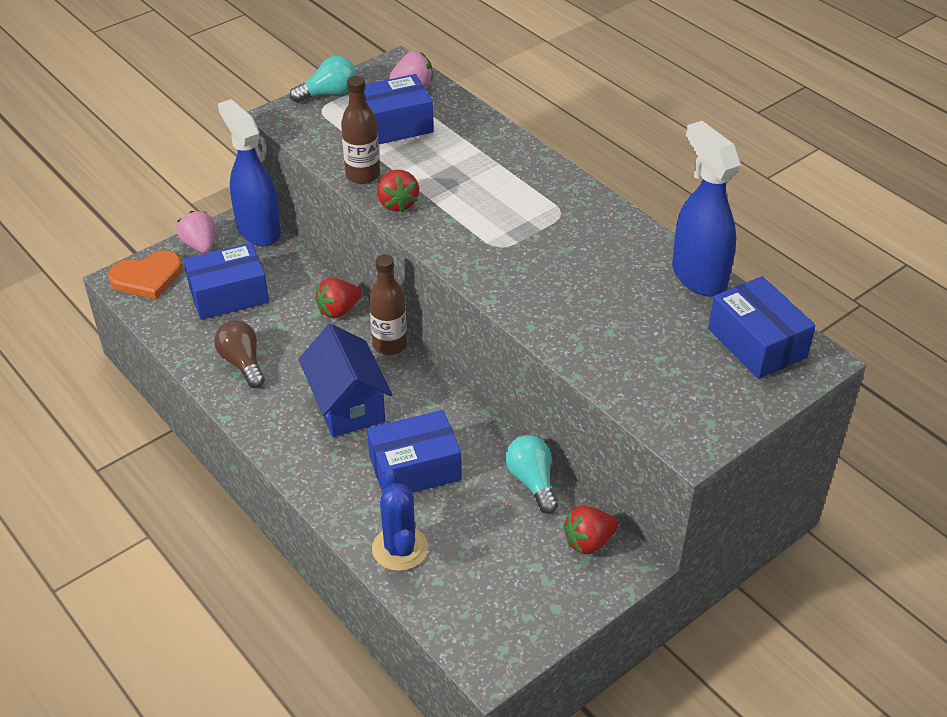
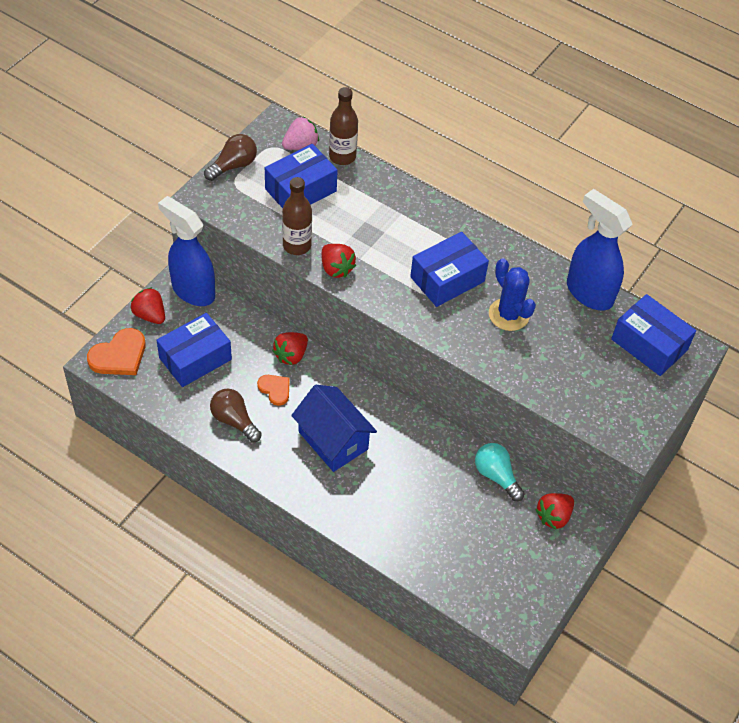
camera: 20 degrees left, 10 degrees up
pink strawberry [177,211,215,253] -> red strawberry [130,287,165,324]
turquoise light bulb [290,56,357,103] -> brown light bulb [204,134,257,181]
blue box [367,410,462,493] -> blue box moved to [410,232,489,307]
brown bottle [369,254,407,355] -> brown bottle moved to [329,87,358,165]
blue cactus [372,469,428,571] -> blue cactus moved to [489,258,536,331]
none -> orange heart [257,375,290,406]

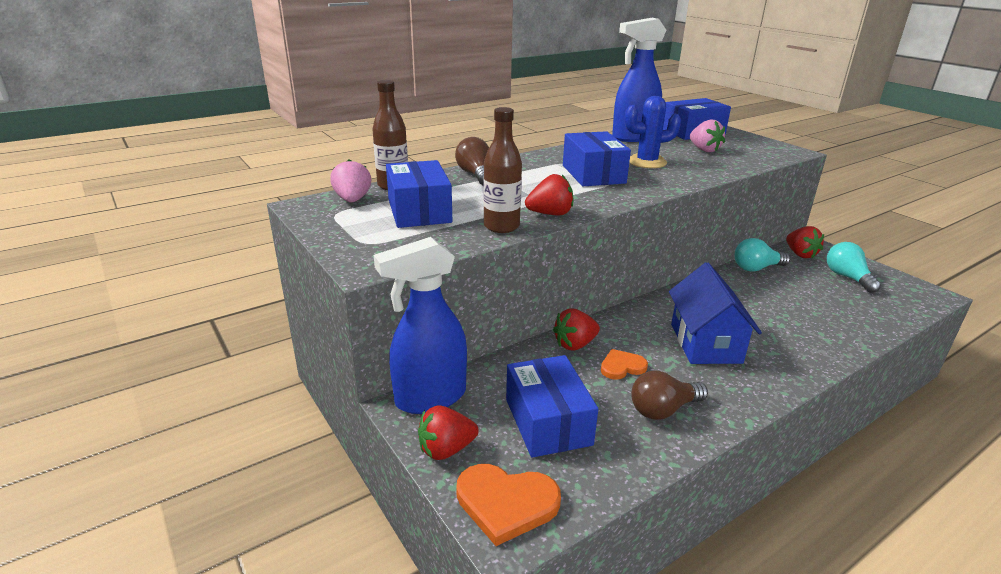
camera: 65 degrees left, 25 degrees down
orange heart [87,328,145,375] -> orange heart turned 120 degrees clockwise [456,464,561,546]
brown light bulb [204,134,257,181] -> brown light bulb moved to [455,137,489,186]
red strawberry [272,332,308,365] -> red strawberry turned 90 degrees clockwise [553,309,600,351]
blue house [291,385,377,472] -> blue house turned 75 degrees counterclockwise [669,262,762,364]
none -> pink strawberry [690,120,725,152]
none -> turquoise light bulb [827,242,881,293]

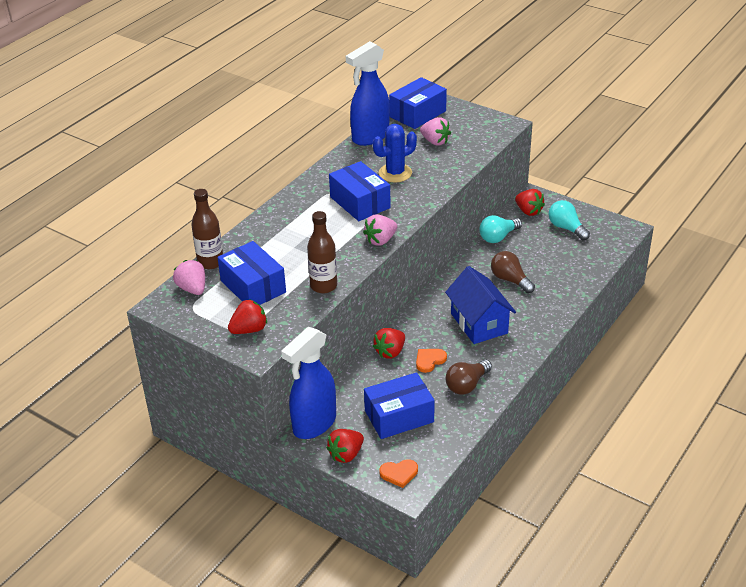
camera: 20 degrees left, 10 degrees up
brown light bulb [455,137,489,186] -> brown light bulb moved to [491,251,535,293]
orange heart [456,464,561,546] -> orange heart [379,459,418,488], size x0.61
blue box [506,355,598,458] -> blue box turned 75 degrees counterclockwise [364,372,435,439]
red strawberry [525,174,573,216] -> red strawberry moved to [228,299,267,334]
none -> pink strawberry [363,215,397,246]

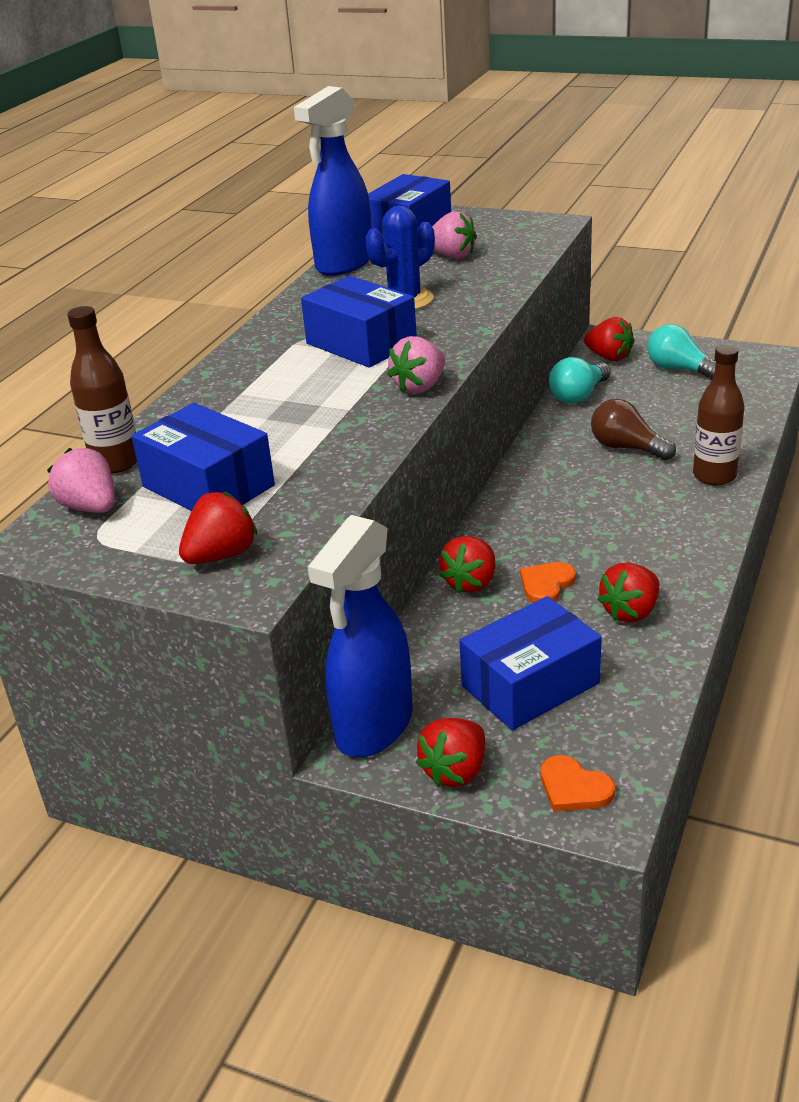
camera: 10 degrees left, 5 degrees down
brown bottle [307,211,337,293] -> brown bottle moved to [693,345,744,485]
orange heart [379,459,418,488] -> orange heart turned 60 degrees clockwise [541,755,615,812]
blue house [445,266,516,344] -> none
brown light bulb [445,360,492,395] -> red strawberry [597,563,659,622]

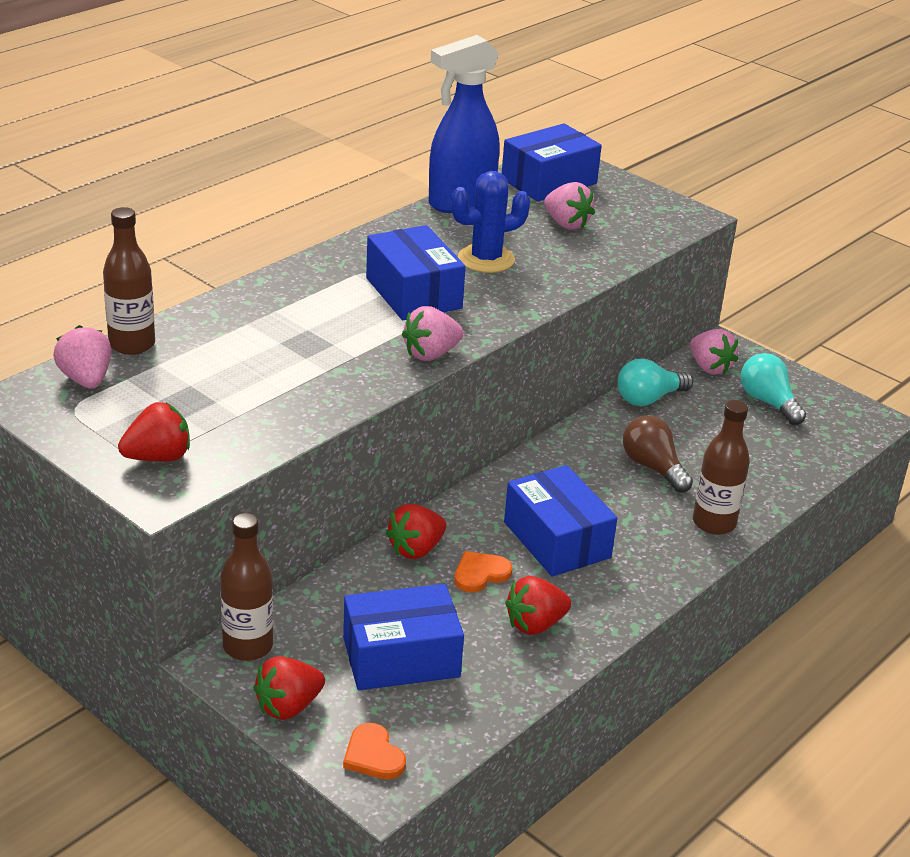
camera: 15 degrees right, 0 degrees up
blue box [131,403,275,511] -> blue box moved to [504,465,617,577]
blue spray bottle [308,515,413,757] -> brown bottle [220,513,273,661]
red strawberry [584,317,635,361] -> pink strawberry [690,329,738,375]

